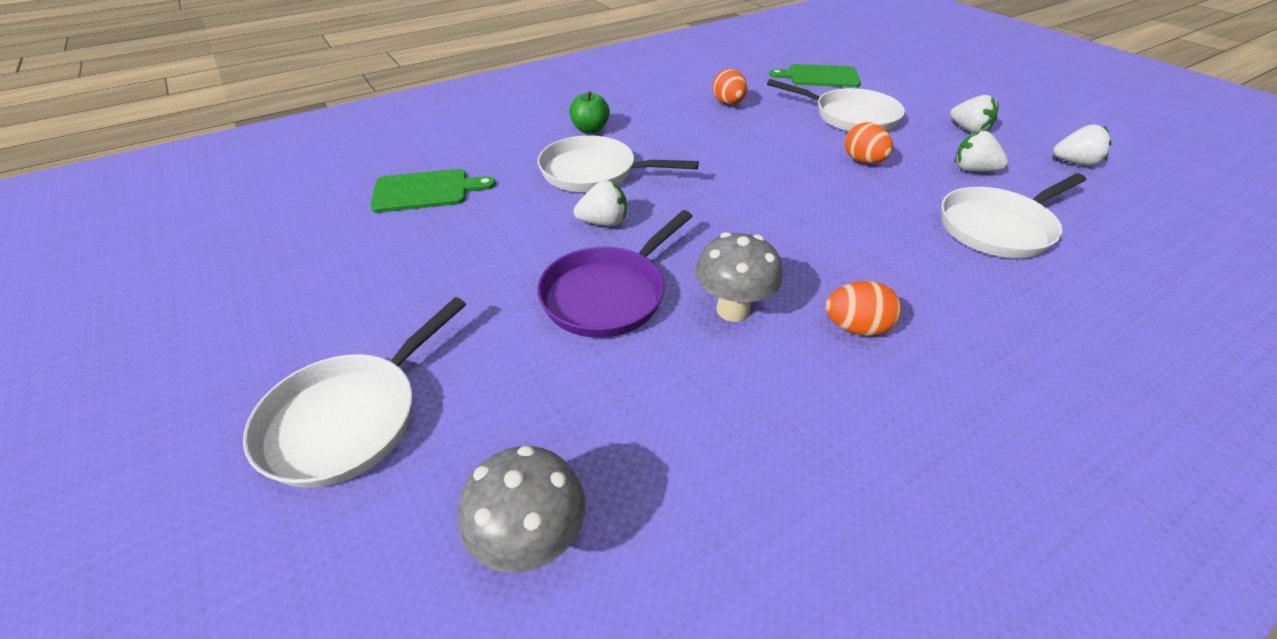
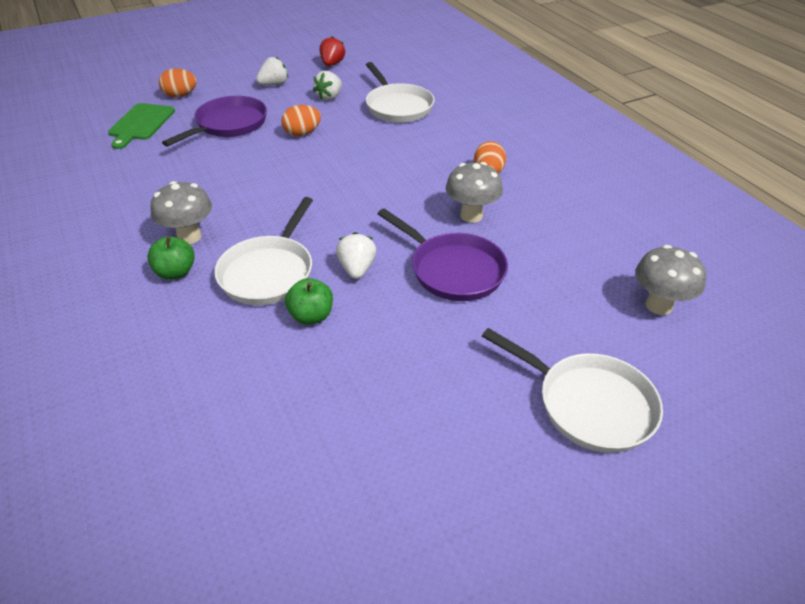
camera: 85 degrees left, 0 degrees up
green cutting board [370,169,496,213] -> none
orange egg [712,69,747,105] -> orange egg moved to [159,69,197,97]
white pan [767,79,905,132] -> purple pan [162,96,267,147]
white strawberry [1053,124,1112,166] -> red strawberry [320,36,345,66]
none -> grey mushroom [151,181,212,244]
none -> green apple [285,278,333,325]

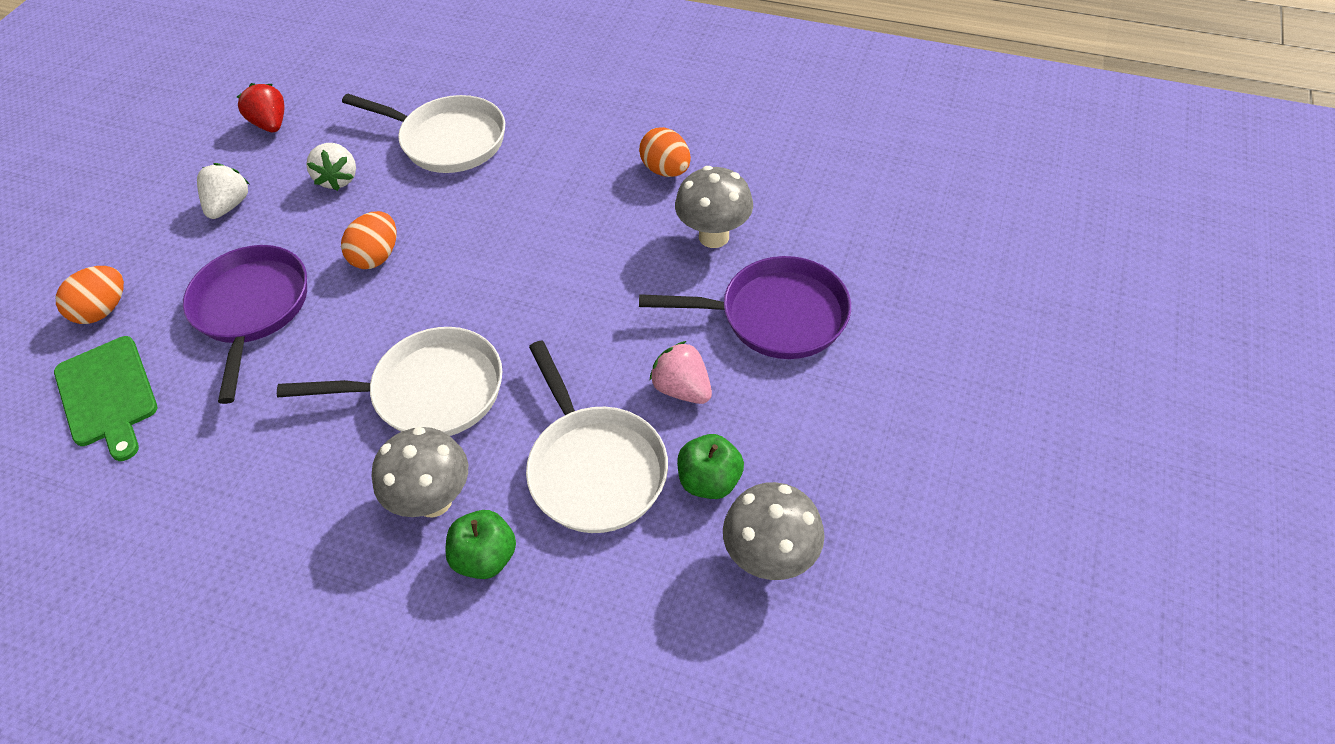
camera: 40 degrees left, 10 degrees up
white strawberry [336,232,376,279] -> pink strawberry [649,341,712,404]
white pan [482,328,663,453] -> white pan moved to [277,327,502,436]
grey mushroom [635,245,706,315] -> grey mushroom moved to [723,482,825,580]

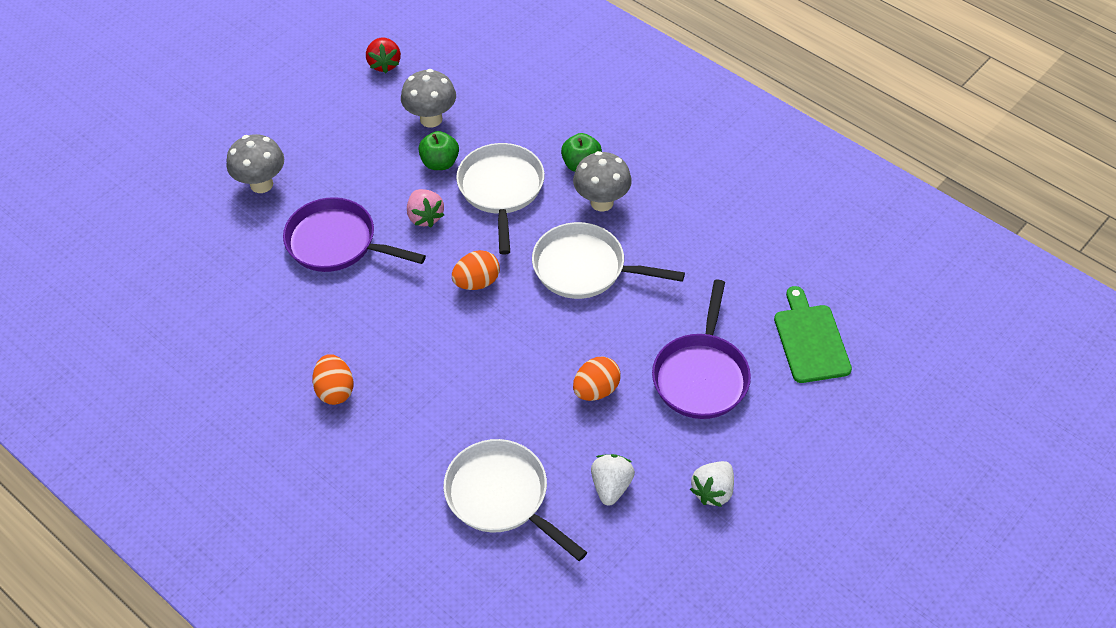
camera: 160 degrees left, 0 degrees up
orange egg [56,266,124,324] -> orange egg moved to [452,250,500,290]
red strawberry [237,83,284,132] -> red strawberry moved to [366,38,401,73]
grey mushroom [675,166,753,248] -> grey mushroom moved to [226,134,284,193]

